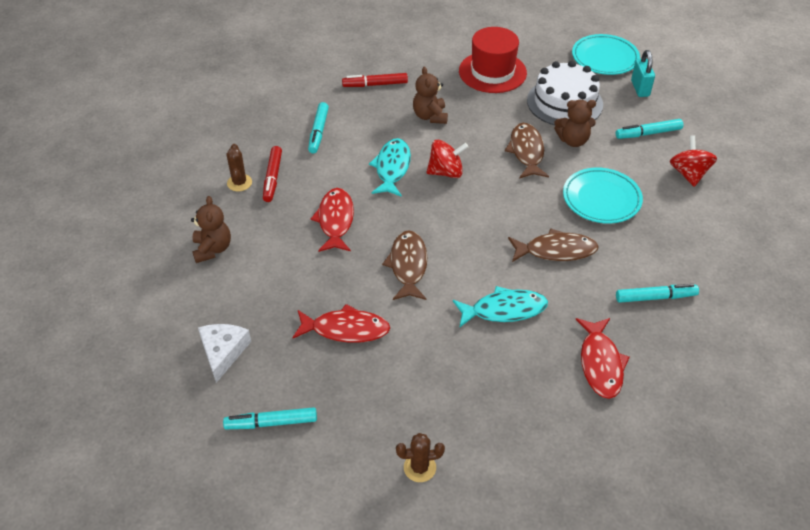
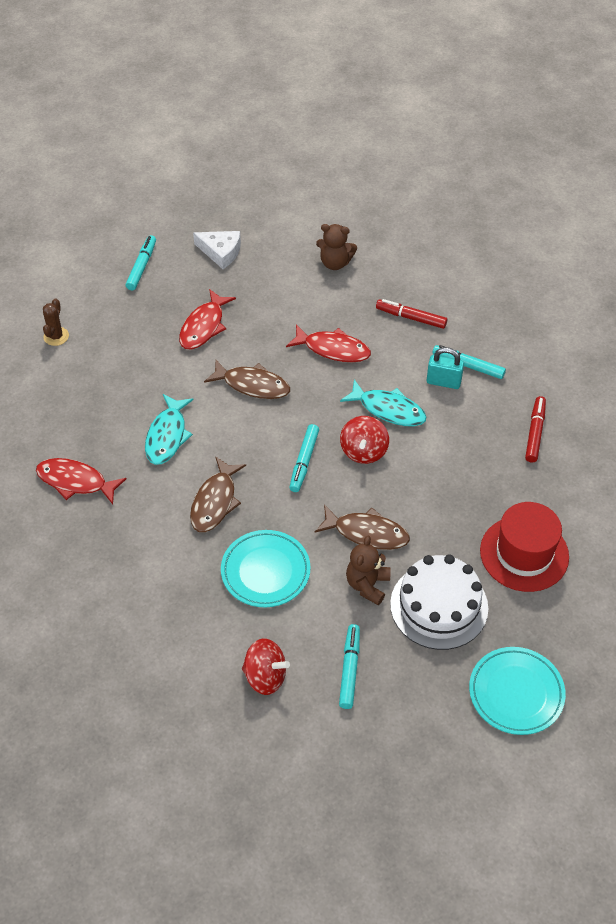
camera: 110 degrees right, 5 degrees up
brown cactus [227,144,252,191] -> none
brown teddy bear [413,67,448,124] -> none
turquoise marker [616,284,699,303] -> turquoise marker moved to [289,424,319,492]
turquoise padlock [631,50,655,97] -> turquoise padlock moved to [427,347,464,389]

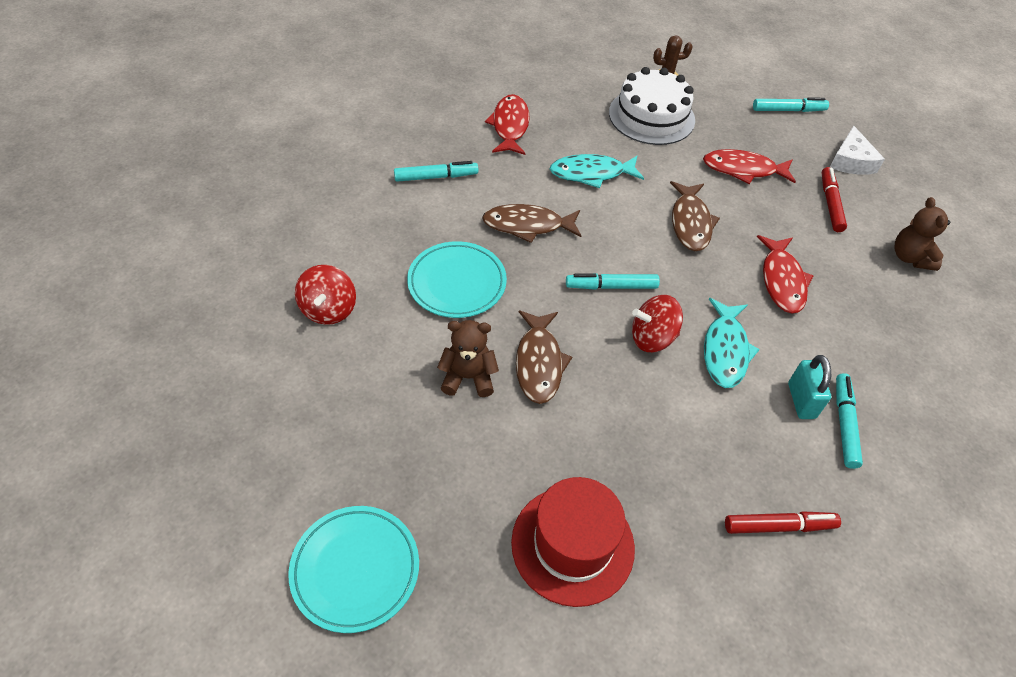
camera: 70 degrees right, 0 degrees up
turquoise marker [339,624,360,709] -> turquoise marker moved to [394,161,479,182]
red marker [376,299,447,329] -> red marker moved to [822,167,847,232]
white cake [390,554,488,650] -> white cake moved to [609,67,695,145]

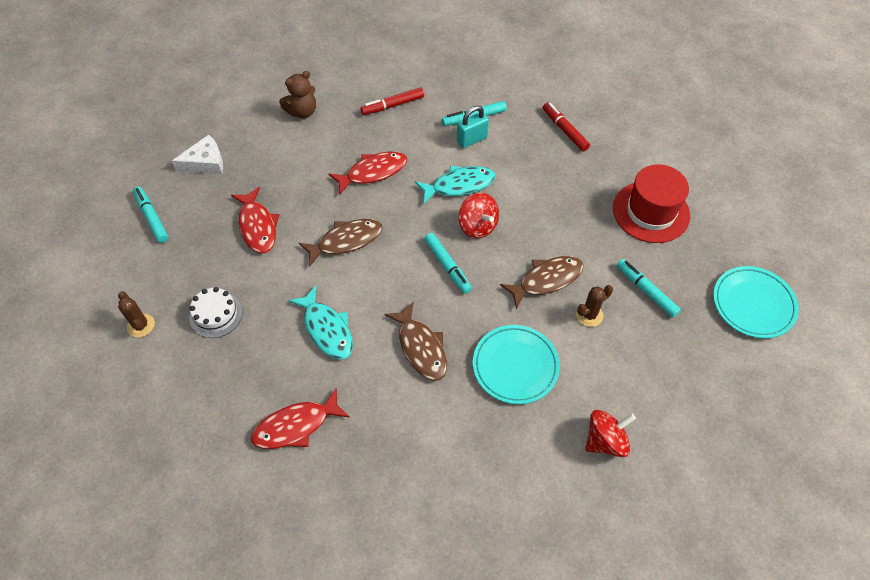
camera: 115 degrees left, 5 degrees up
turquoise marker [394,161,479,182] -> turquoise marker moved to [617,259,681,318]
brown teddy bear [437,320,499,397] -> brown cactus [576,285,613,327]
white cake [609,67,695,145] -> white cake [189,287,243,338], size x0.59
red marker [822,167,847,232] -> red marker moved to [360,88,424,115]

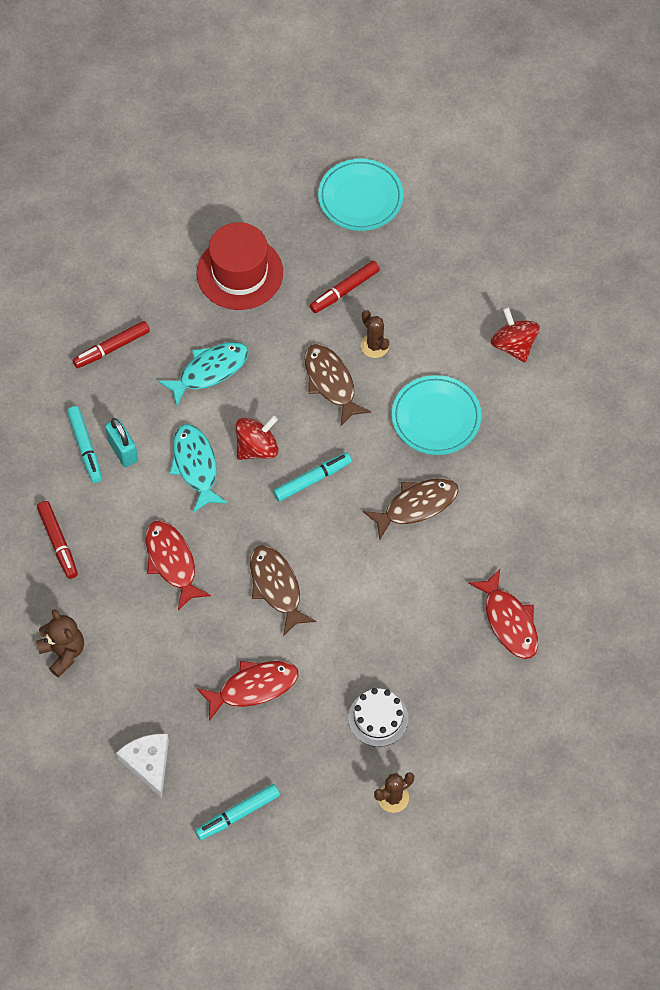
camera: 90 degrees left, 5 degrees up
turquoise fish [288,286,353,360] -> turquoise fish moved to [158,342,249,406]
turquoise marker [617,259,681,318] -> red marker [310,261,380,313]

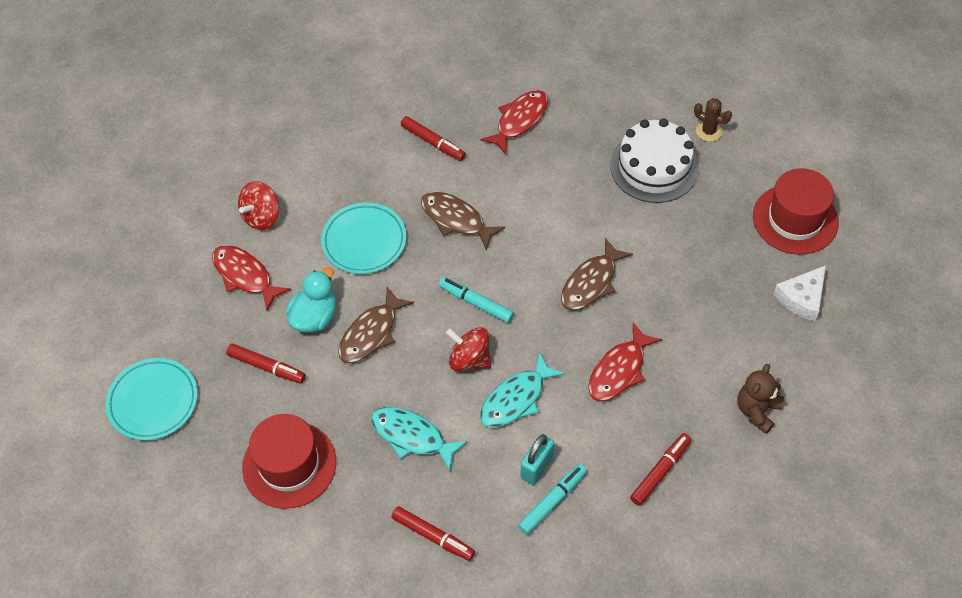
camera: 115 degrees left, 5 degrees down
turquoise marker [195,784,280,840] -> red hat [753,168,839,255]
red fish [197,661,298,721] -> red fish moved to [212,245,291,311]
white cake [348,688,408,747] -> white cake [610,118,699,203], size x1.70
brown cactus [361,310,389,358] -> turquoise duck [286,268,336,333]
none -> red marker [401,116,466,161]

